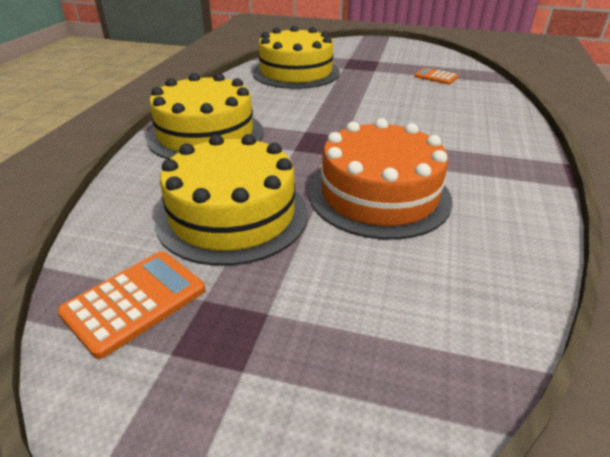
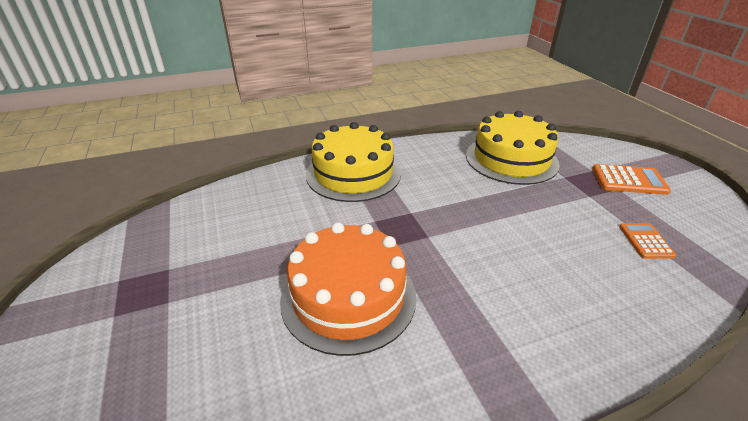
camera: 55 degrees right, 0 degrees up
orange calculator [57,251,205,359] -> orange calculator moved to [592,164,671,195]
yellow cake [155,134,308,266] -> none

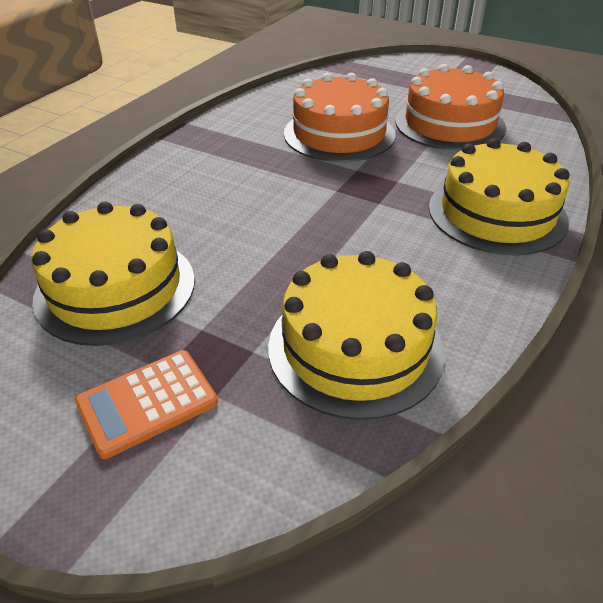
camera: 140 degrees right, 5 degrees up
orange calculator [619,223,676,259] -> yellow cake [32,202,195,346]
none -> orange cake [395,64,506,151]

